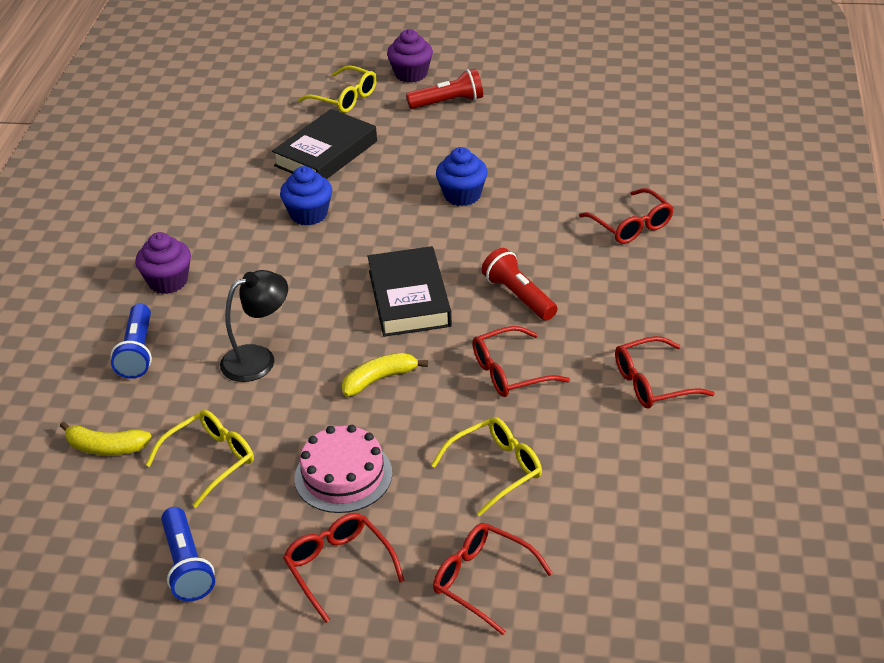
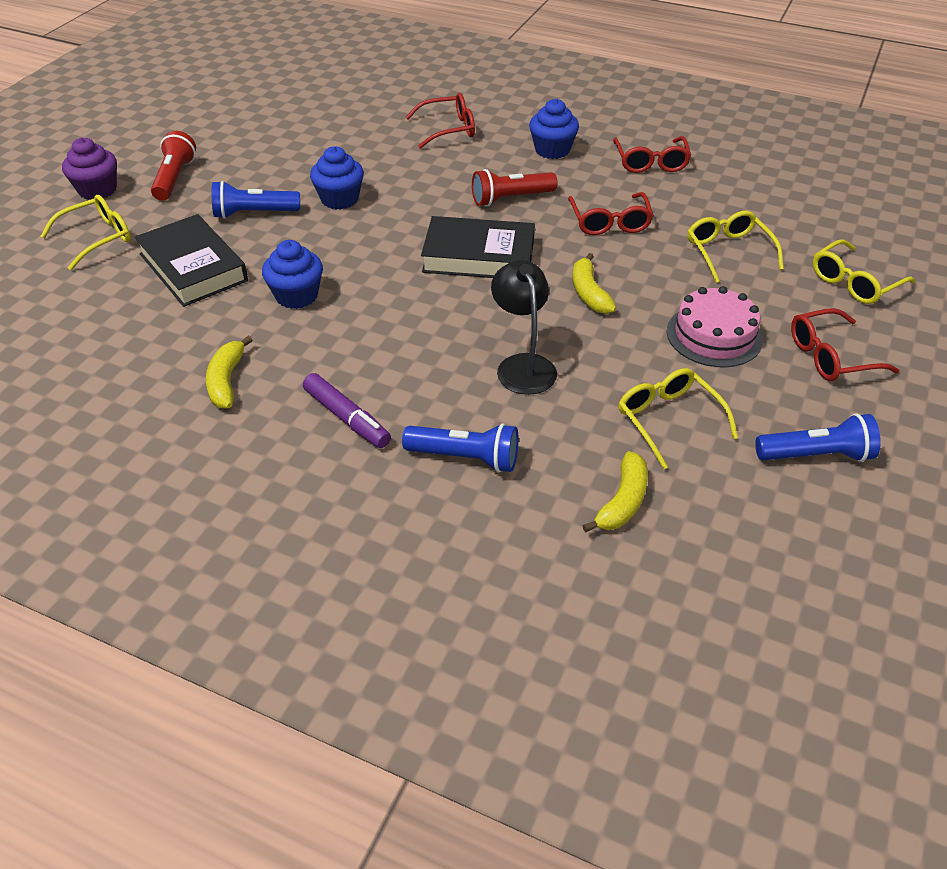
camera: 75 degrees left, 5 degrees up
purple cupcake [135,232,191,294] -> purple marker [303,373,391,448]
red glasses [433,523,553,635] -> yellow glasses [813,239,915,304]
none -> yellow banana [206,336,252,409]
none -> blue flashlight [212,181,300,219]
none -> blue cupcake [529,99,579,159]

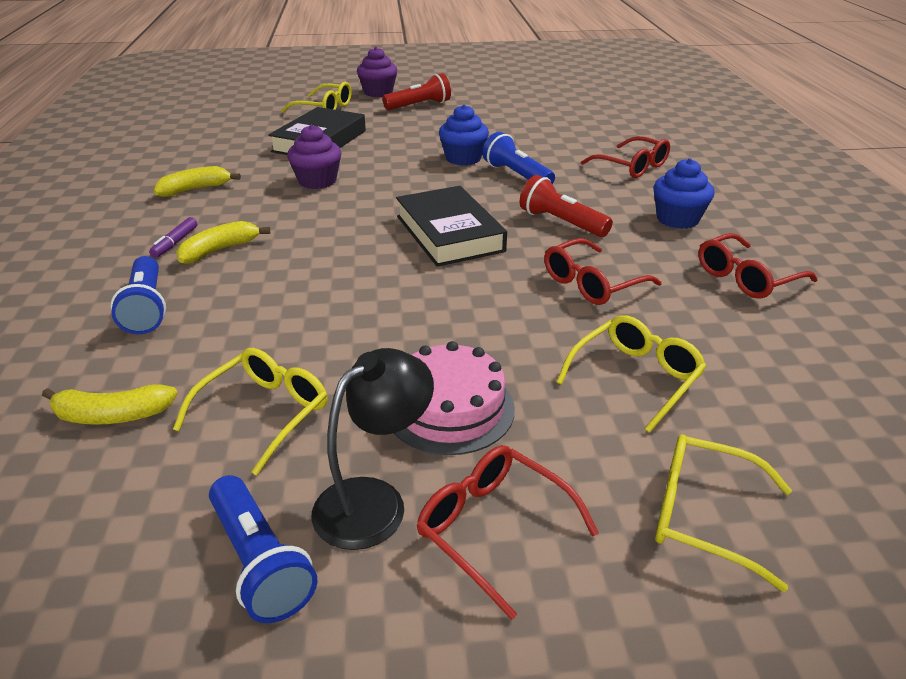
camera: 60 degrees right, 10 degrees down
blue flashlight [212,181,300,219] -> blue flashlight moved to [482,132,555,184]
blue cupcake [262,240,323,309] -> purple cupcake [287,125,342,189]
purple marker [303,373,391,448] -> purple marker [149,217,197,258], size x0.64
black lamp [491,260,557,395] -> black lamp moved to [311,348,434,550]
yellow banana [573,253,616,314] -> yellow banana moved to [176,221,270,264]

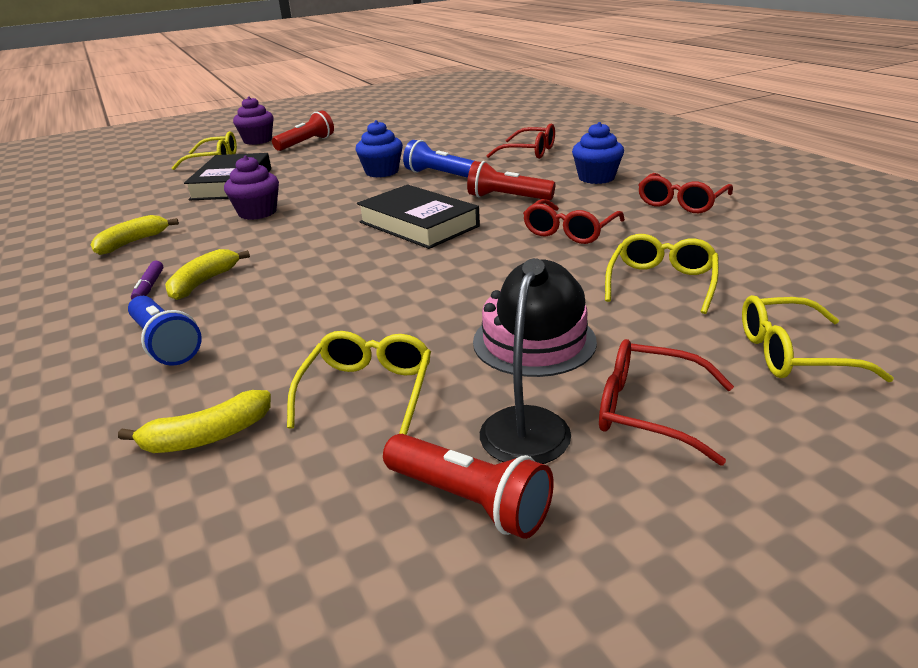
camera: 20 degrees left, 5 degrees down
blue flashlight [209,475,318,623] -> red flashlight [383,434,554,539]

